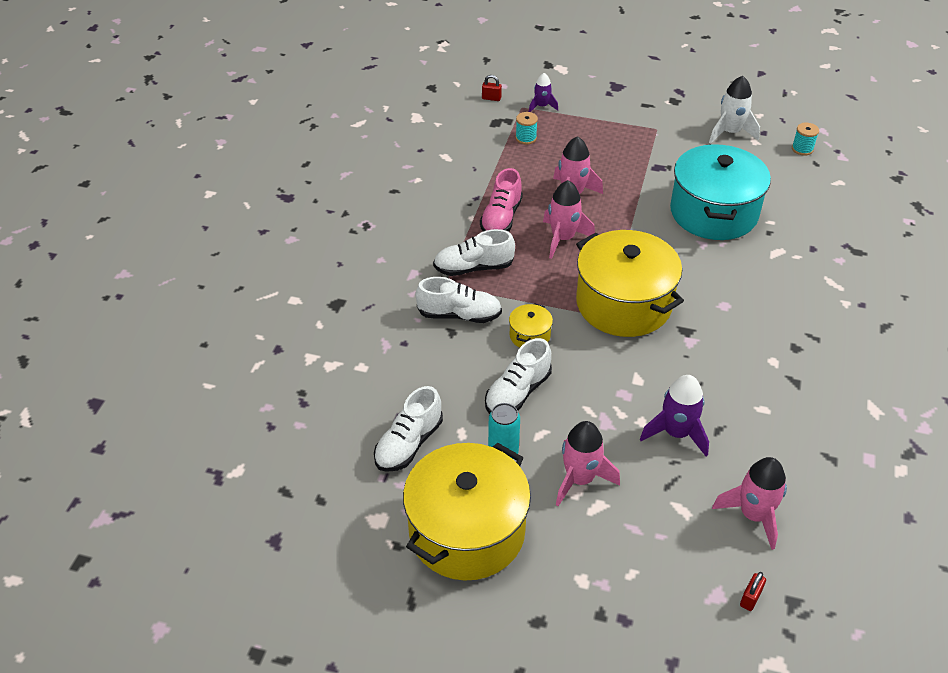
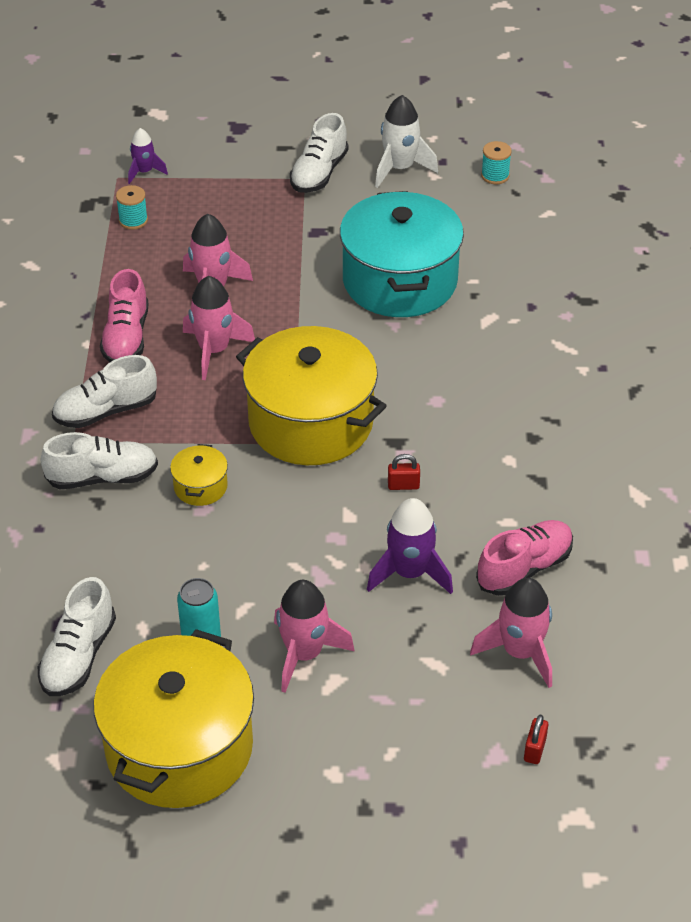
camera: 15 degrees left, 0 degrees up
red padlock [482,75,502,101] -> red padlock moved to [388,454,420,490]
white shoe [485,338,552,414] -> white shoe moved to [290,113,348,193]
none -> pink shoe [476,520,573,596]

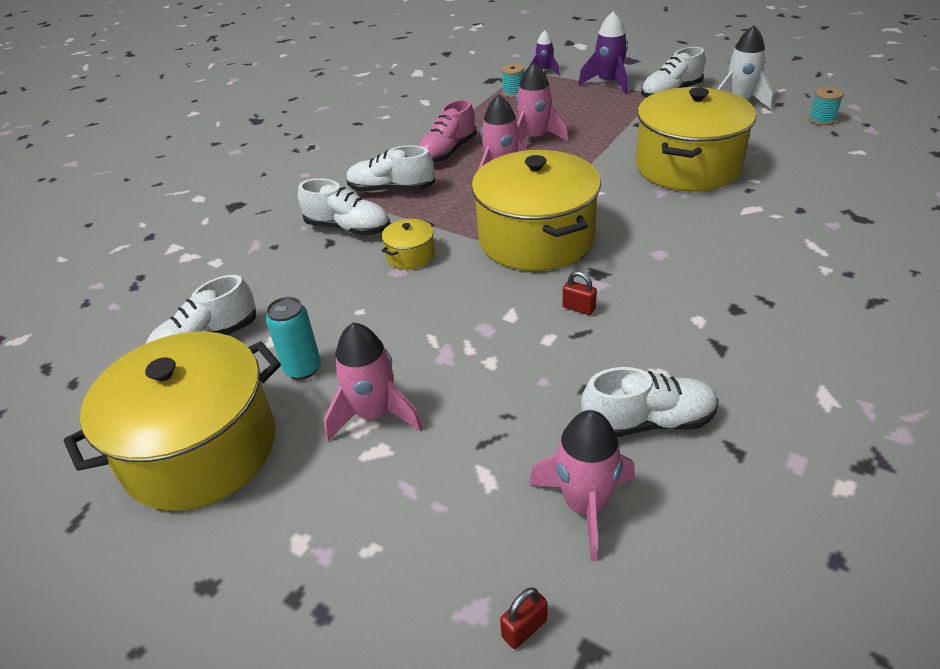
camera: 35 degrees right, 5 degrees down
turquoise pot [340,191,464,317] -> yellow pot [636,87,756,191]
purple rocket [367,498,453,594] -> purple rocket moved to [578,12,628,94]
pink shoe [476,520,573,596] -> white shoe [581,367,719,437]

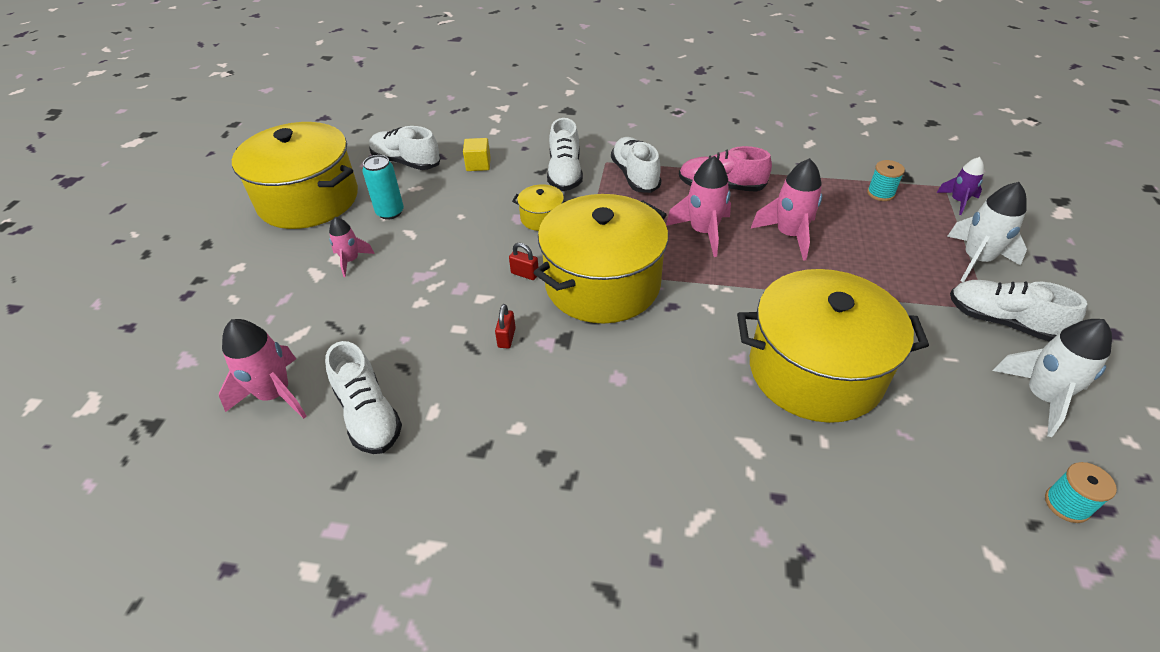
camera: 65 degrees right, 5 degrees up
pink rocket [324,323,422,441] -> pink rocket [329,217,375,277], size x0.61
red padlock [500,587,547,649] -> red padlock moved to [509,243,538,280]
purple rocket [578,12,628,94] -> white rocket [947,182,1027,282]
none -> yellow cube [463,138,491,171]

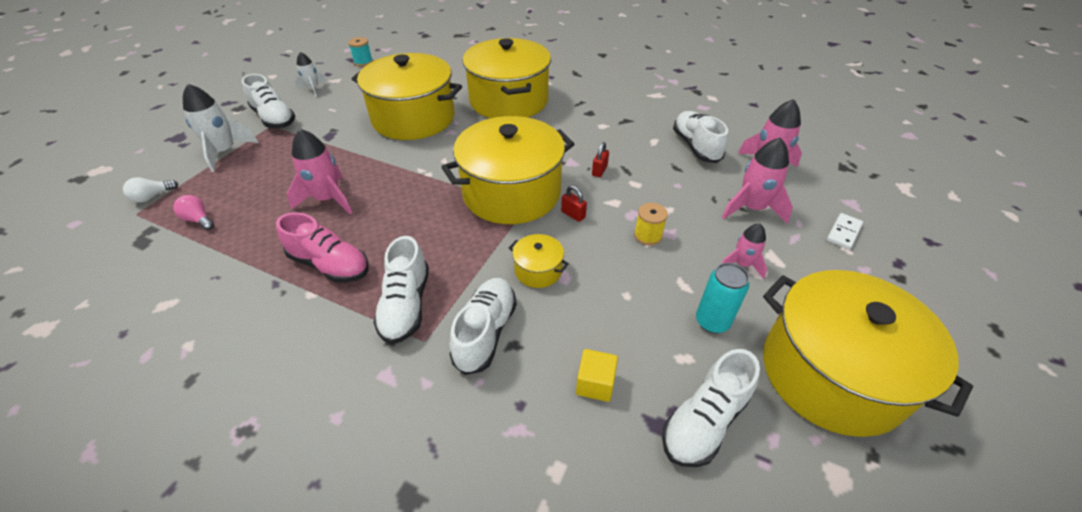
camera: 165 degrees left, 0 degrees up
white shoe [369,126,441,170] -> white shoe turned 90 degrees clockwise [662,349,760,467]
pink rocket [666,156,731,257] -> pink rocket moved to [721,137,793,224]
turquoise spool [867,160,905,201] -> pink light bulb [173,195,214,230]
purple rocket [937,157,984,215] -> white light bulb [123,177,178,203]
white rocket [992,319,1112,437] -> white rocket [295,52,327,97], size x0.61
none -> yellow pot [462,38,551,118]
none -> yellow spool [634,203,668,246]
none -> white domino [827,213,863,249]

